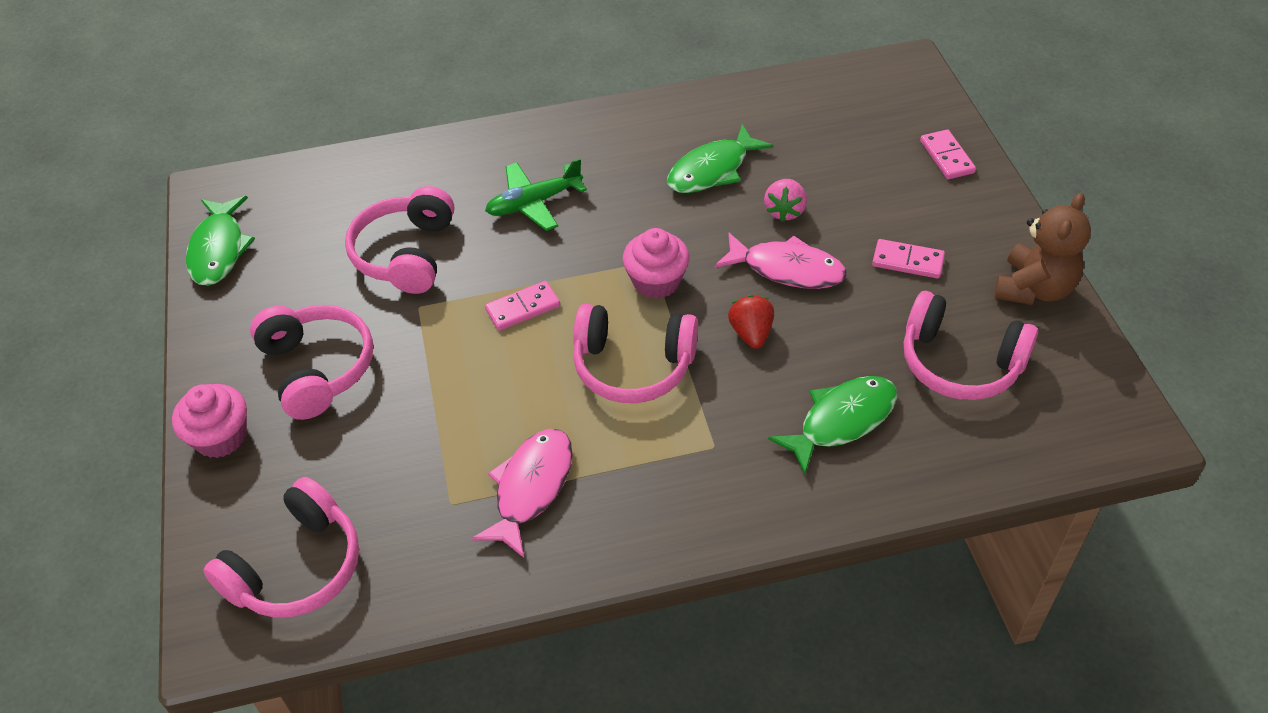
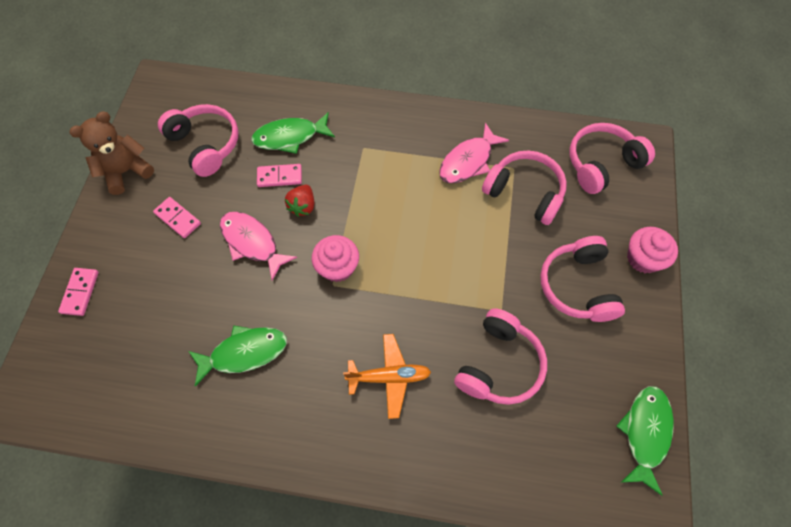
camera: 160 degrees left, 15 degrees up
green plane [485,158,587,231] -> orange plane [343,334,431,419]
pink domino [485,281,560,331] -> pink domino moved to [257,164,302,187]
pink headphones [573,304,698,403] -> pink headphones moved to [482,150,567,225]
pink strawberry [764,179,807,222] -> none

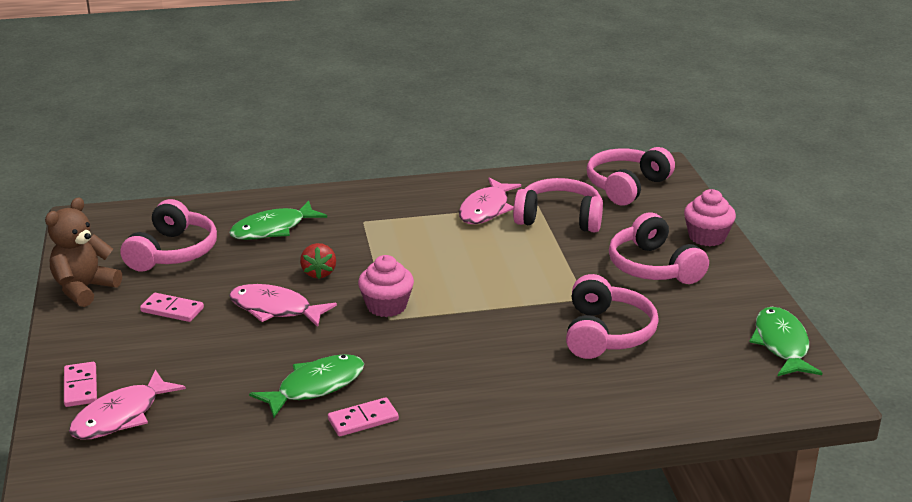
camera: 20 degrees left, 35 degrees down
pink headphones [158,104,239,177] -> pink headphones turned 75 degrees clockwise [121,199,217,272]
pink domino [257,164,302,187] -> pink domino moved to [328,397,399,436]
orange plane [343,334,431,419] -> none
none -> pink fish [69,369,186,440]

